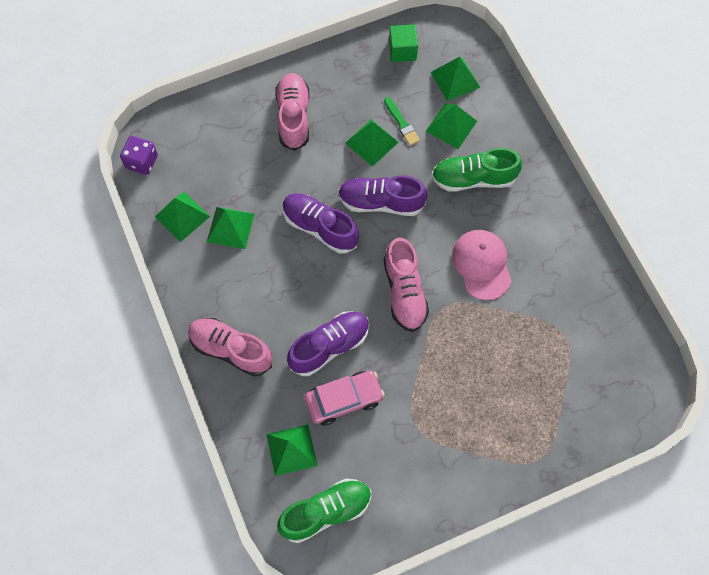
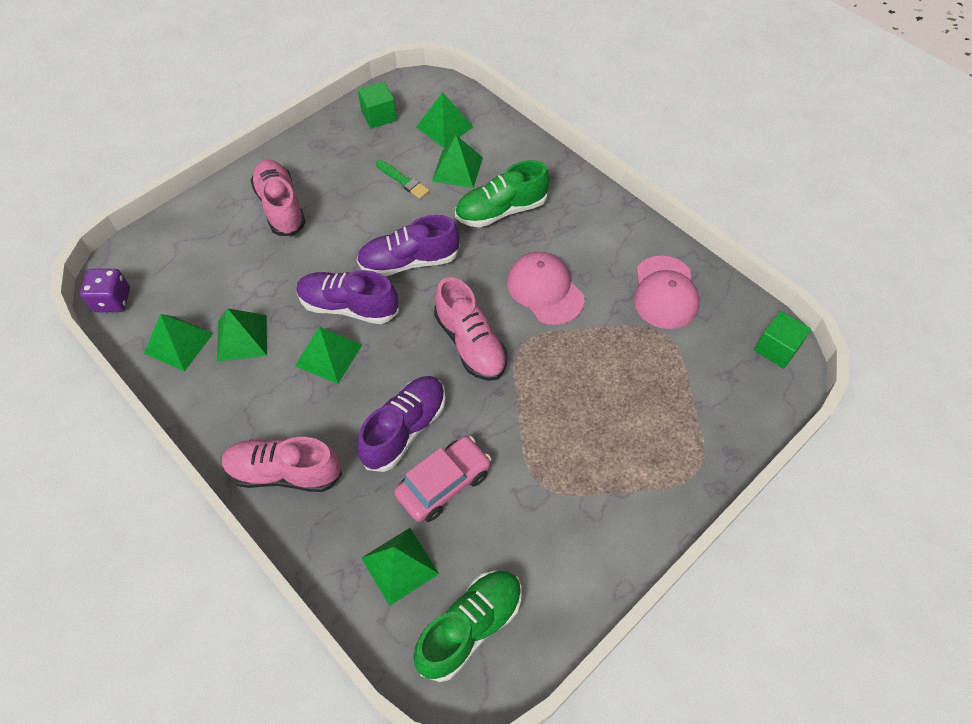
camera: 20 degrees left, 10 degrees down
green pyramid [345,119,399,167] -> green pyramid moved to [295,327,362,384]
none -> pink cap [634,256,699,329]
none -> green cube [754,311,811,369]

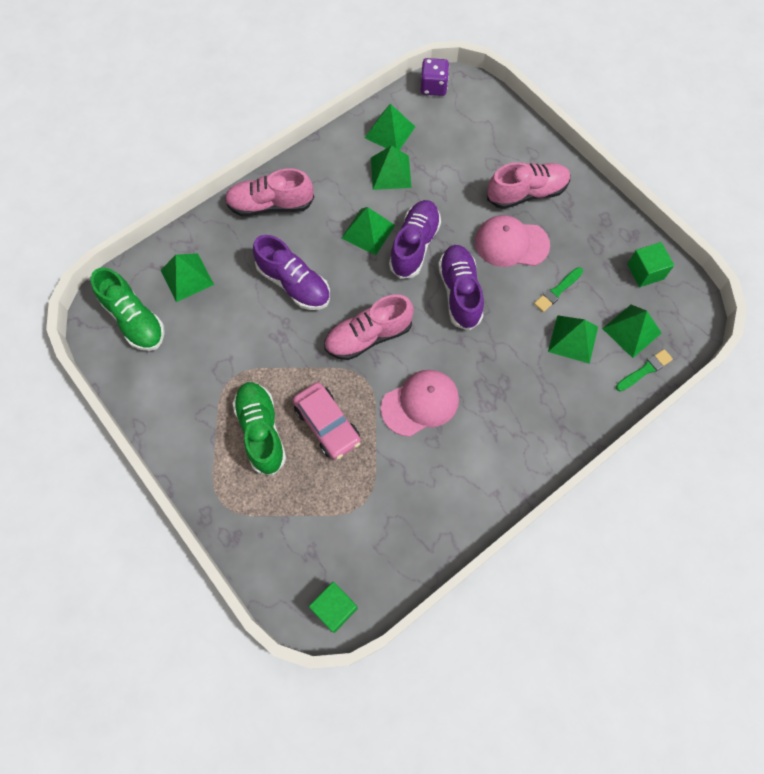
camera: 95 degrees right, 10 degrees up
pink shoe [222,437,342,492] -> pink shoe turned 105 degrees counterclockwise [225,168,314,216]
pink car [394,436,491,522] -> pink car moved to [293,382,361,460]
green shoe [455,160,550,228] -> green shoe moved to [232,382,286,475]
pink cap [634,256,699,329] -> pink cap moved to [475,215,550,267]
none -> green brush [616,349,673,392]

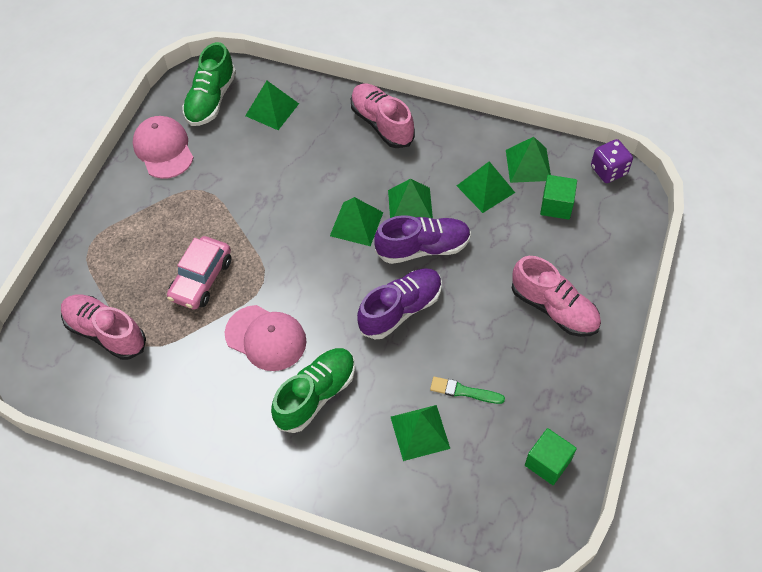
camera: 60 degrees right, 10 degrees down
green shoe [232,382,286,475] -> green shoe moved to [271,348,355,433]
purple shoe [253,235,330,310] -> none
green cube [309,582,358,633] -> green cube moved to [540,175,577,220]
pink shoe [324,294,414,360] -> pink shoe moved to [61,295,146,360]
pink cap [475,215,550,267] -> pink cap moved to [133,116,194,179]
green pyramid [602,305,661,358] -> green pyramid moved to [330,197,383,246]
green brush [616,349,673,392] -> none

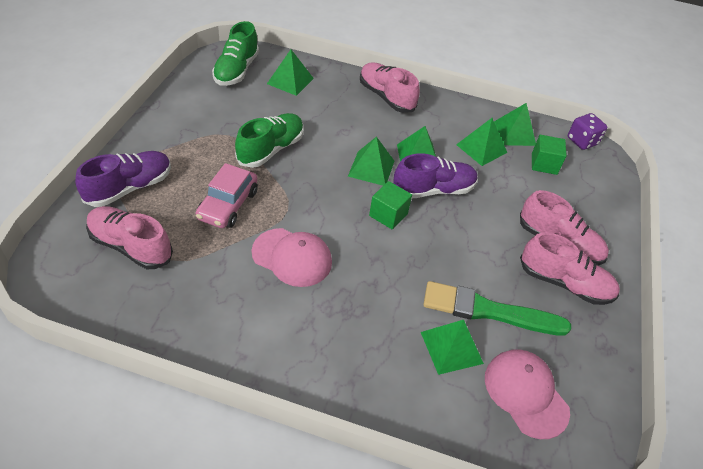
camera: 10 degrees left, 10 degrees down
pink cap [133,116,194,179] -> pink cap moved to [485,349,570,439]
green shoe [271,348,355,433] -> green shoe moved to [235,113,304,168]
purple shoe [357,268,442,339] -> purple shoe moved to [75,151,171,207]
green brush [430,377,505,404] -> green brush [423,281,571,336], size x2.01
green cube [525,428,577,485] -> green cube moved to [369,181,412,230]
none -> pink shoe [520,232,620,305]

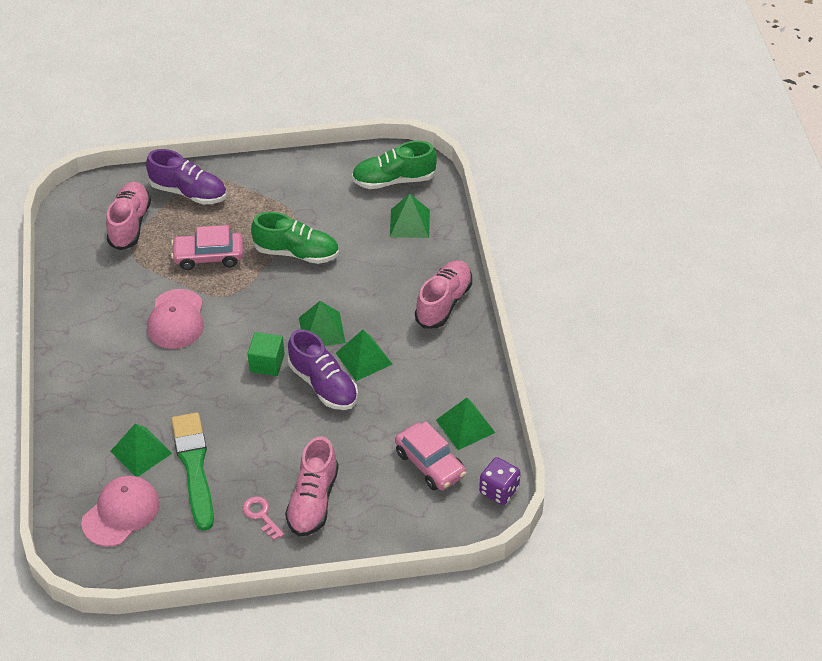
camera: 70 degrees right, 0 degrees up
green pyramid [456,118,507,166] -> none
pink shoe [520,232,620,305] -> pink key [242,496,284,540]
green cube [532,135,567,175] -> pink car [395,421,466,491]

